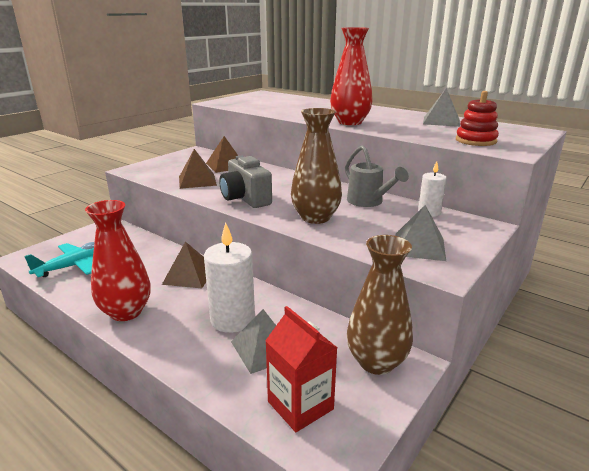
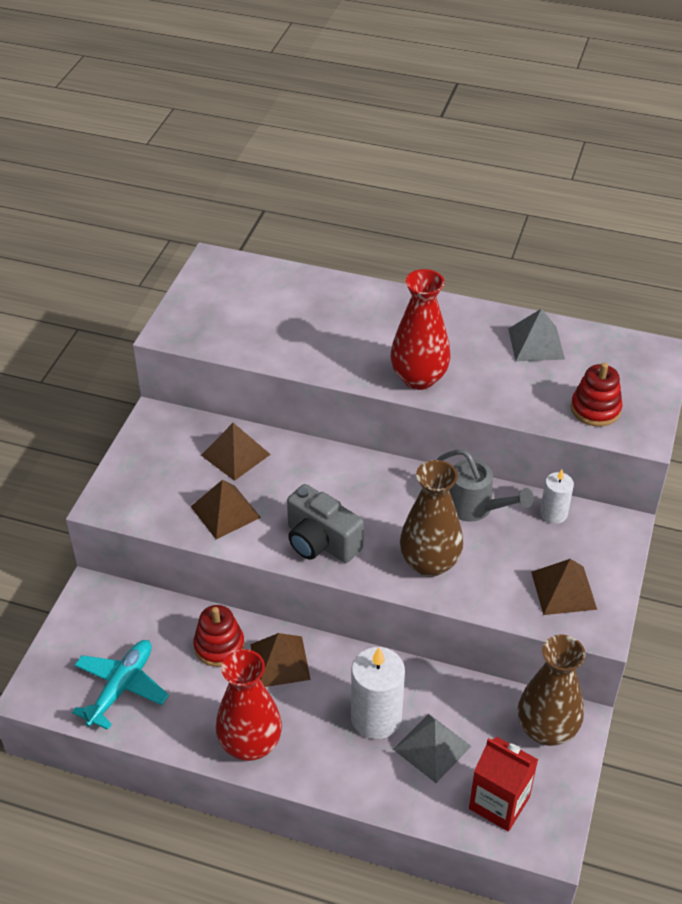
camera: 20 degrees left, 20 degrees up
grey pyramid [395,205,446,261] -> brown pyramid [531,559,597,615]
none -> red stacking toy [193,605,245,667]

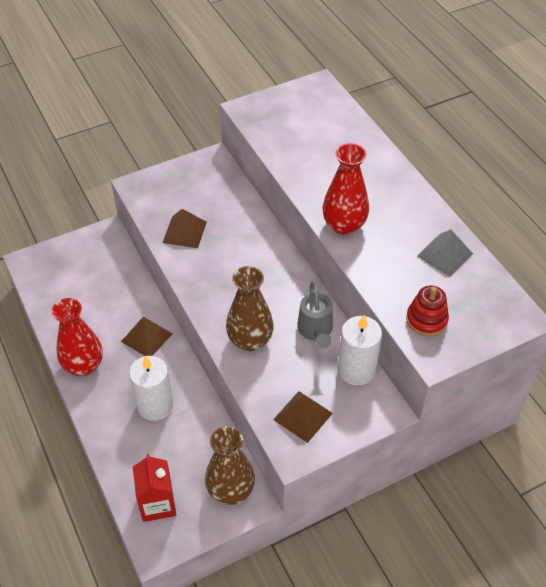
camera: 45 degrees right, 5 degrees up
turquoise plane [72,640,169,730] -> none
red stacking toy [193,605,245,667] -> none
brown pyramid [201,423,271,481] -> none
grey camera [287,484,364,563] -> none
grey pyramid [393,714,471,783] -> none
white candle [540,470,574,524] -> white candle [338,315,382,386], size x1.75

